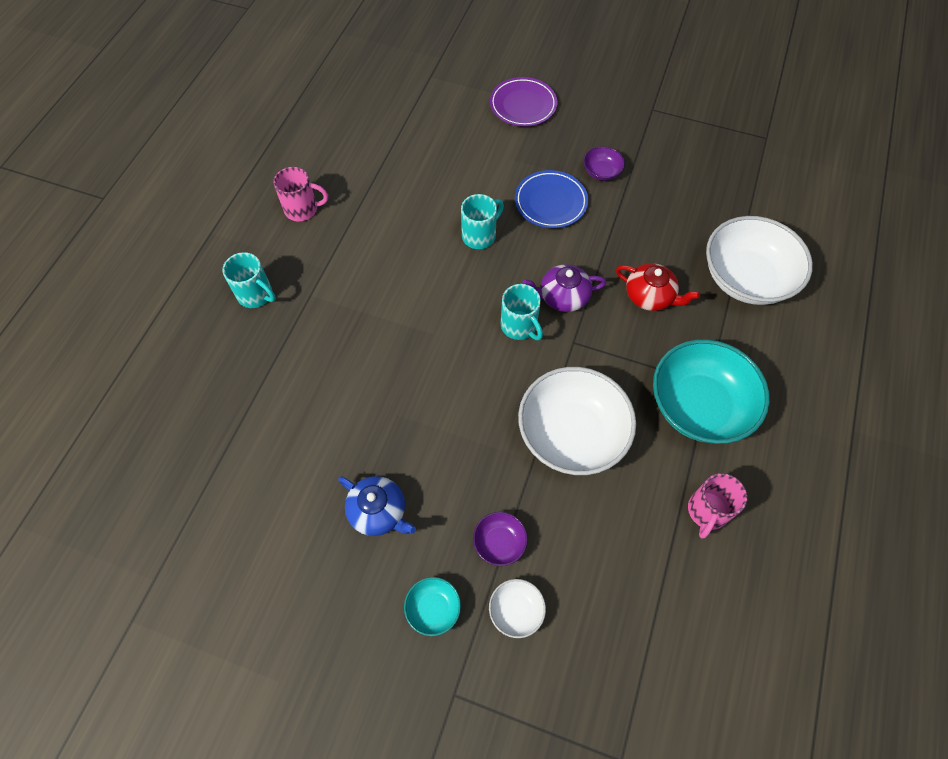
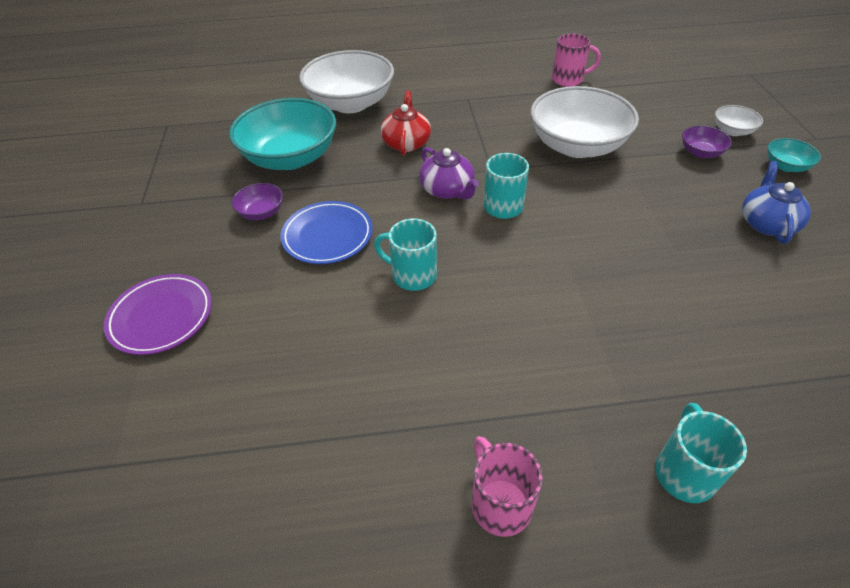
camera: 115 degrees left, 15 degrees down
turquoise bowl [653,339,770,444] -> turquoise bowl moved to [229,98,336,170]

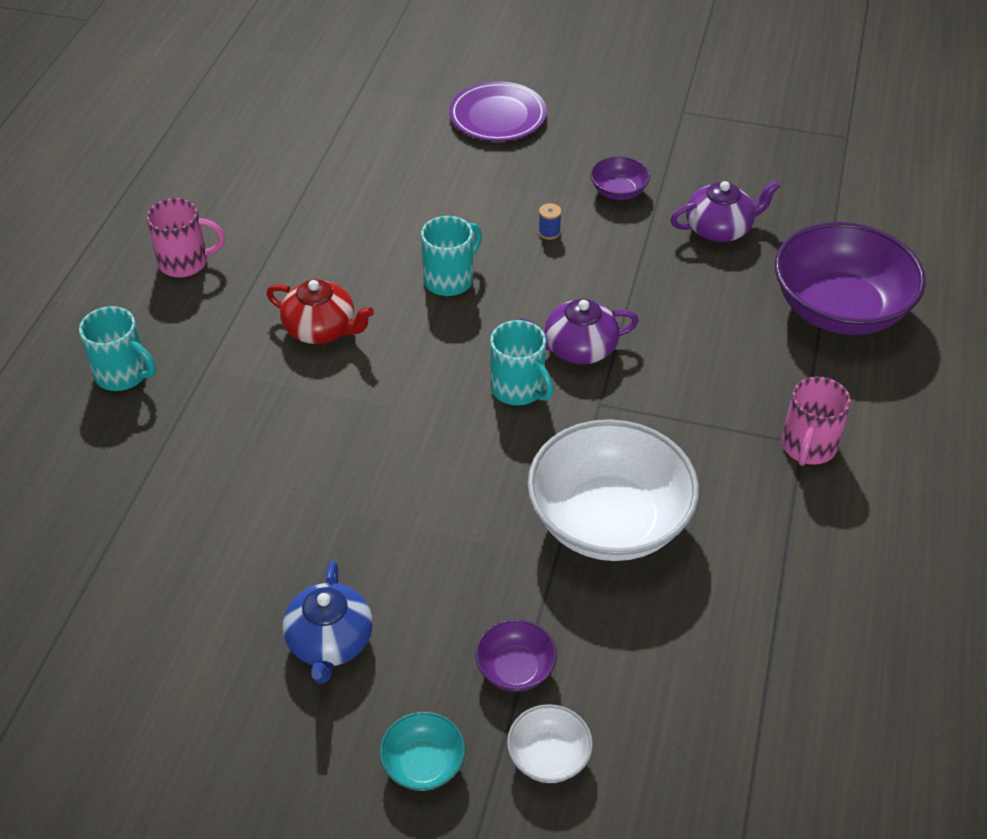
camera: 110 degrees right, 0 degrees up
turquoise bowl [229,98,336,170] -> purple teapot [670,180,781,242]
blue plate [280,201,373,264] -> blue spool [538,203,562,240]
white bowl [299,50,394,113] -> purple bowl [775,222,926,335]
red teapot [381,91,431,156] -> red teapot moved to [266,279,374,344]
pink mug [552,33,601,87] -> pink mug moved to [781,376,851,466]
blue teapot [742,161,811,244] -> blue teapot turned 60 degrees clockwise [283,561,373,683]

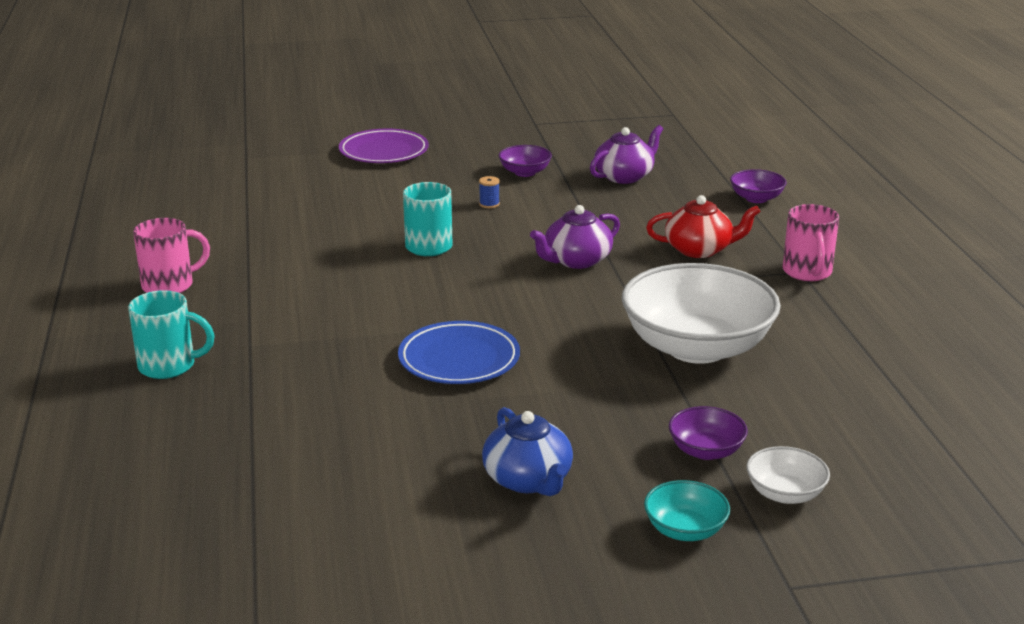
camera: 25 degrees left, 20 degrees down
red teapot [266,279,374,344] -> red teapot moved to [646,195,761,258]
turquoise mug [490,320,554,406] -> none
purple bowl [775,222,926,335] -> purple bowl [730,169,787,203], size x0.44
none -> blue plate [398,321,520,384]

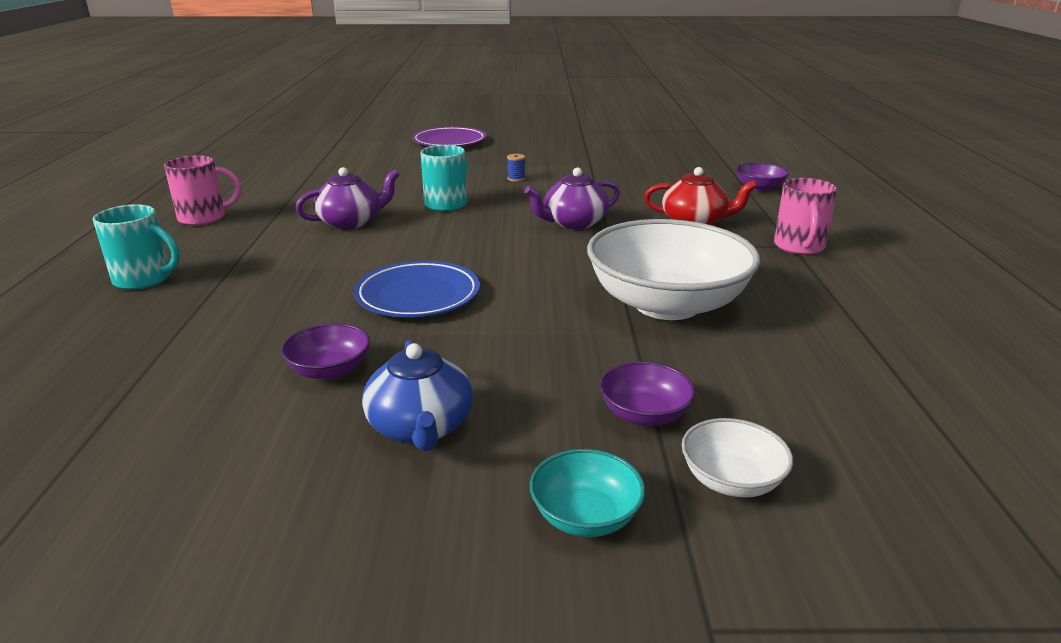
camera: 10 degrees right, 0 degrees up
purple bowl [499,145,552,177] -> purple bowl moved to [281,323,370,380]
purple teapot [590,125,663,184] -> purple teapot moved to [295,167,399,229]

